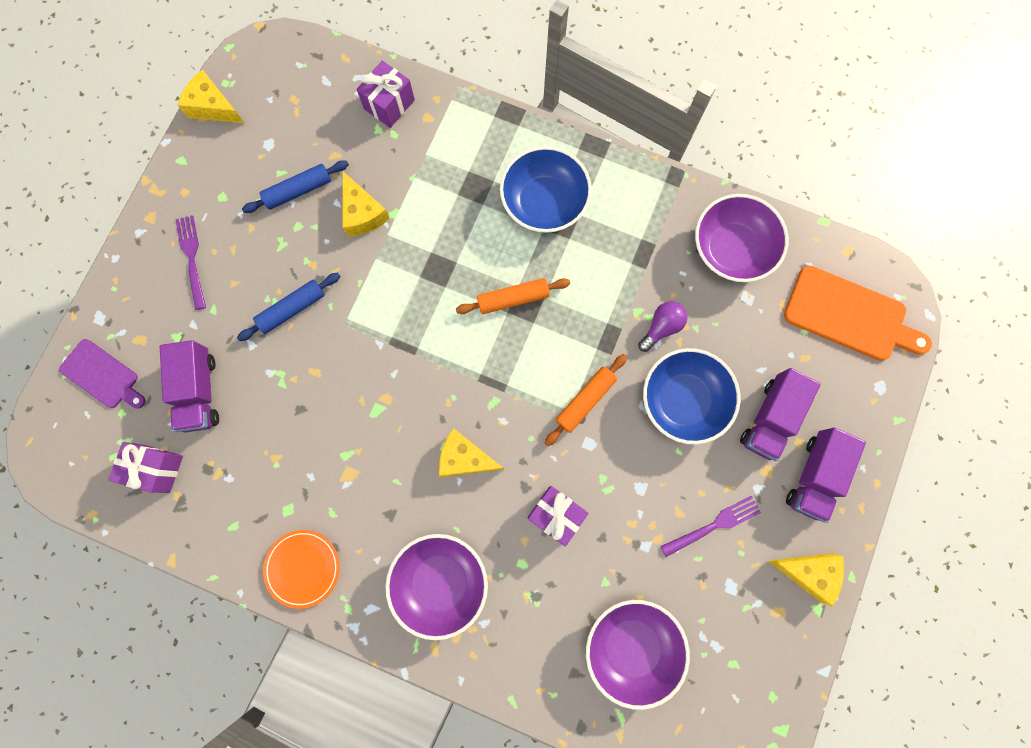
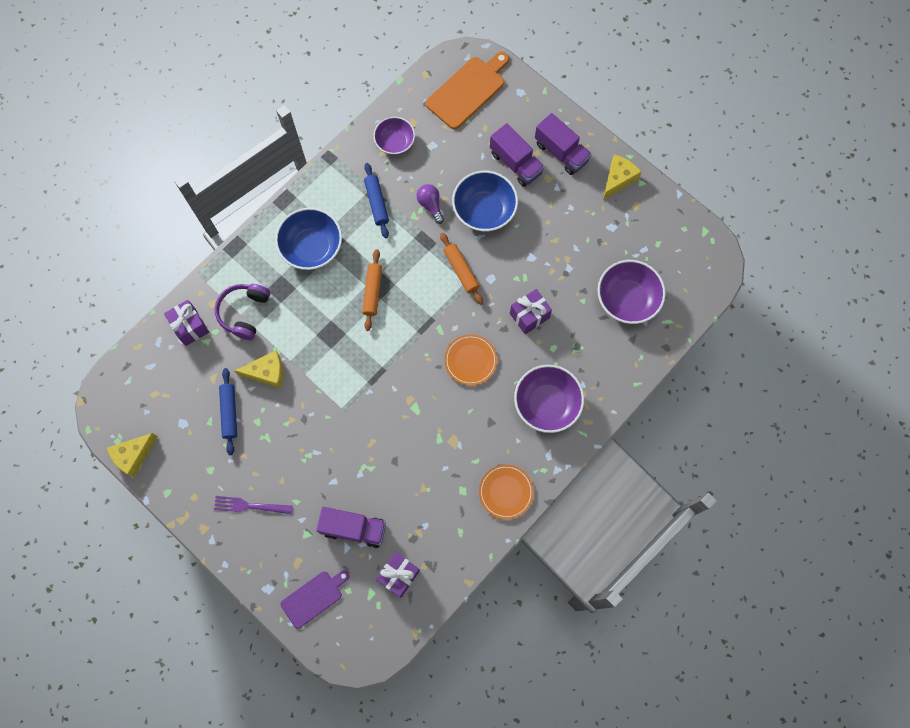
camera: 70 degrees left, 5 degrees down
blue rolling pin [237,273,340,341] -> blue rolling pin moved to [364,163,389,238]
yellow cheese [439,428,504,477] -> orange plate [444,334,497,386]
purple fork [660,496,761,557] -> none
purple bowl [695,194,789,282] -> purple bowl [373,117,415,155], size x0.65
none -> purple headphones [215,284,270,340]

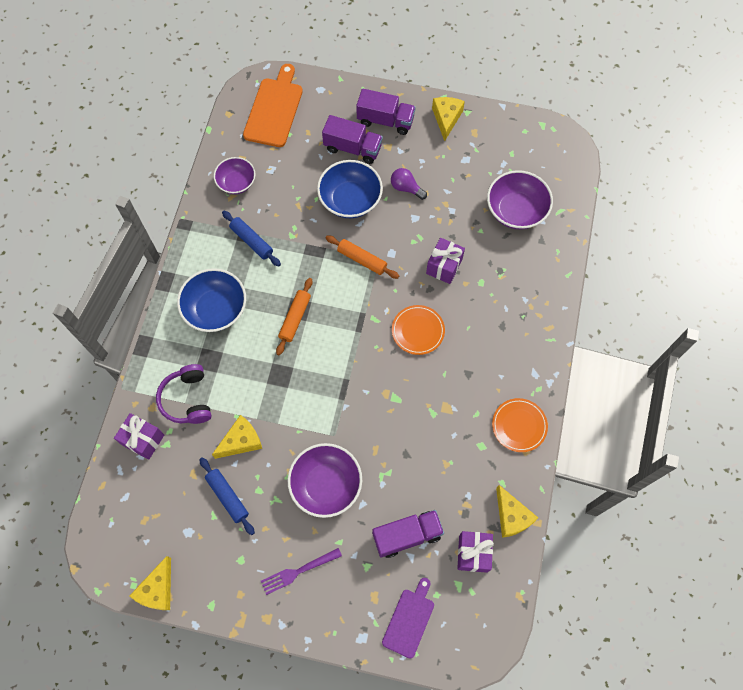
camera: 30 degrees left, 5 degrees down
orange rolling pin [362,249,382,331] -> orange rolling pin turned 45 degrees clockwise [276,278,313,355]
purple light bulb [416,184,444,224] -> purple light bulb moved to [391,168,427,200]
purple bowl [514,365,584,433] -> purple bowl moved to [288,443,362,518]
none -> yellow cheese [496,485,538,538]

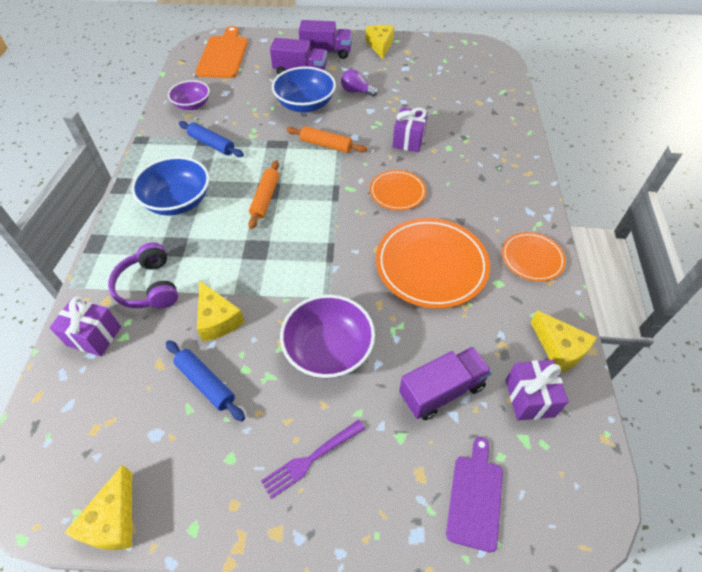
camera: 10 degrees left, 15 degrees down
yellow cheese [212,415,262,459] -> yellow cheese turned 105 degrees clockwise [197,280,245,341]
purple bowl [487,170,553,230] -> none
none -> orange plate [376,218,490,309]

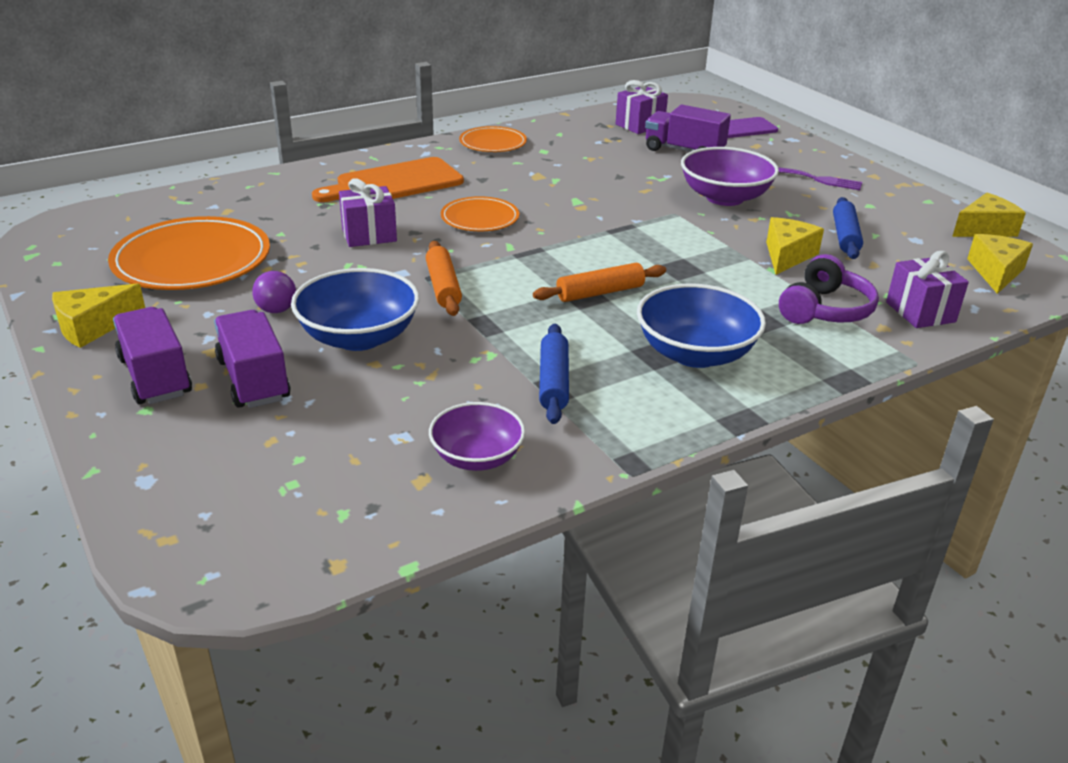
camera: 125 degrees left, 20 degrees down
orange cutting board [195,26,248,78] -> orange cutting board moved to [312,157,464,202]
orange plate [376,218,490,309] -> orange plate moved to [108,216,270,290]
yellow cheese [530,310,597,373] -> yellow cheese moved to [967,234,1033,294]

